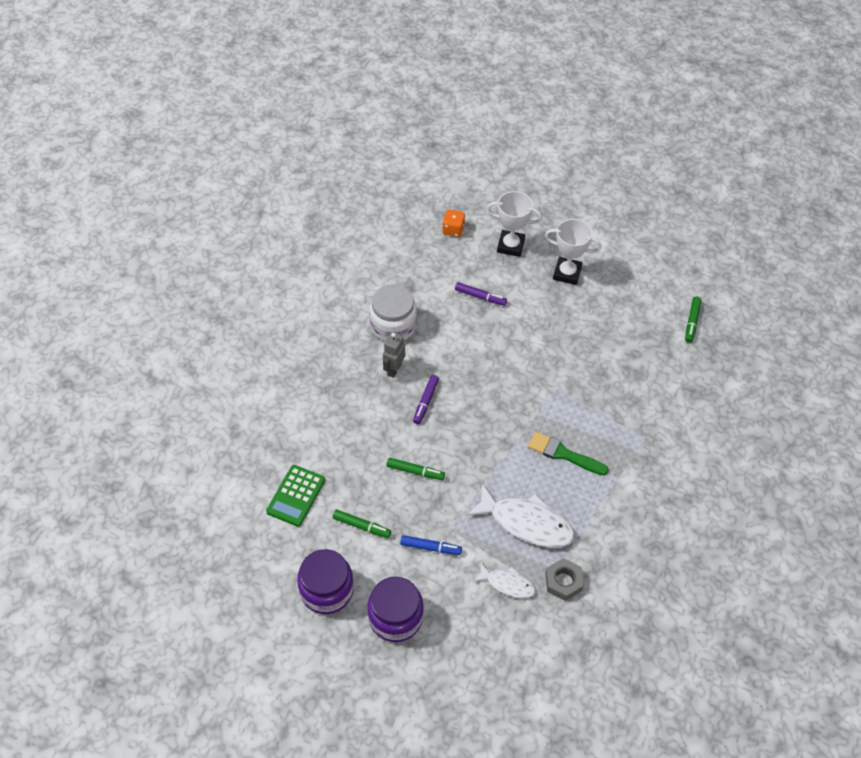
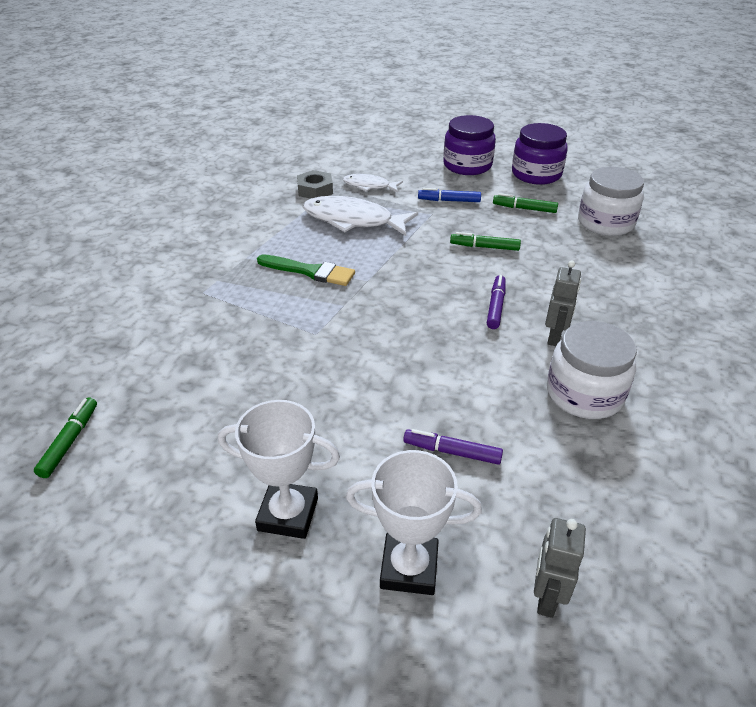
camera: 175 degrees right, 15 degrees down
green calculator [266,465,325,527] -> white jar [578,167,644,236]
orange dice [442,210,465,237] -> grey robot [534,518,586,618]

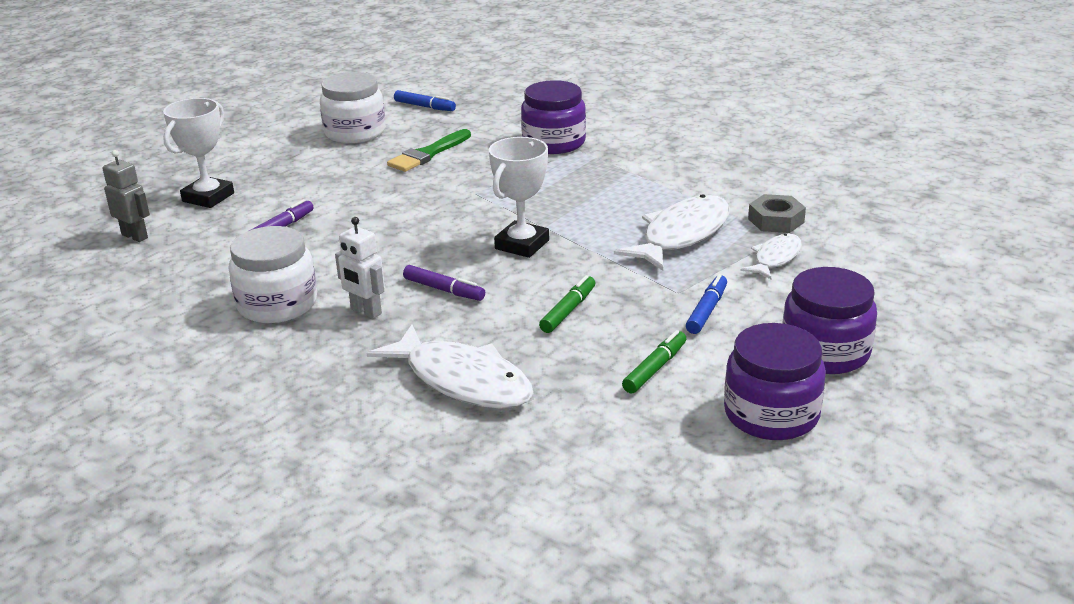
camera: 110 degrees right, 10 degrees down
green marker [34,397,97,478] -> blue marker [394,90,456,111]
white trophy [218,400,340,539] -> white trophy moved to [489,137,549,258]
green brush [257,254,355,286] -> green brush moved to [387,129,471,172]
grey robot [545,261,581,346] -> white robot [335,217,385,319]
white jar [578,167,644,236] -> white jar moved to [320,72,385,143]
none -> white fish [367,324,533,409]
none -> purple jar [521,80,586,154]

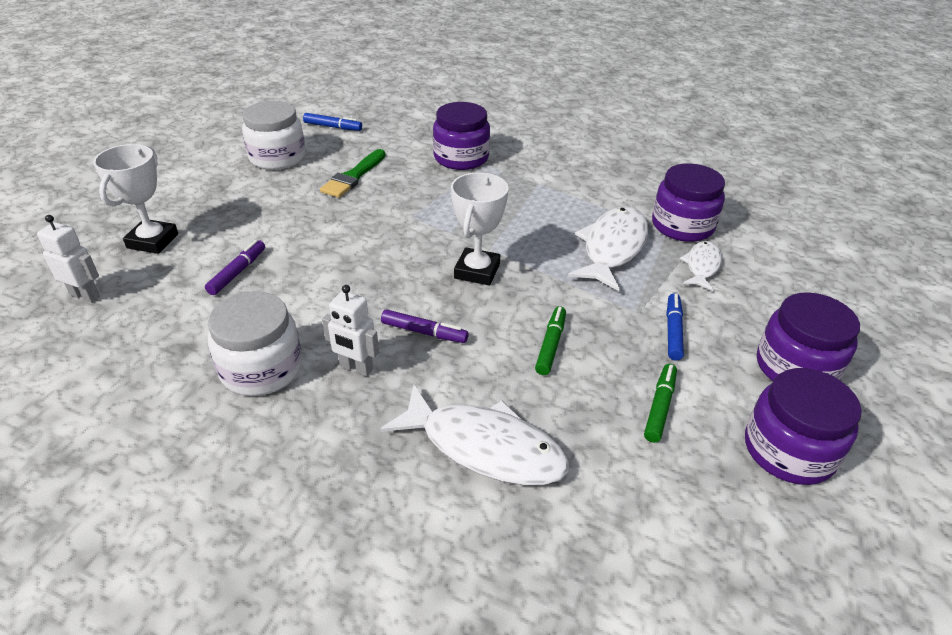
camera: 15 degrees left, 10 degrees up
grey robot [102,150,150,242] -> white robot [37,215,100,303]
grey nut [748,194,806,233] -> purple jar [652,163,725,242]

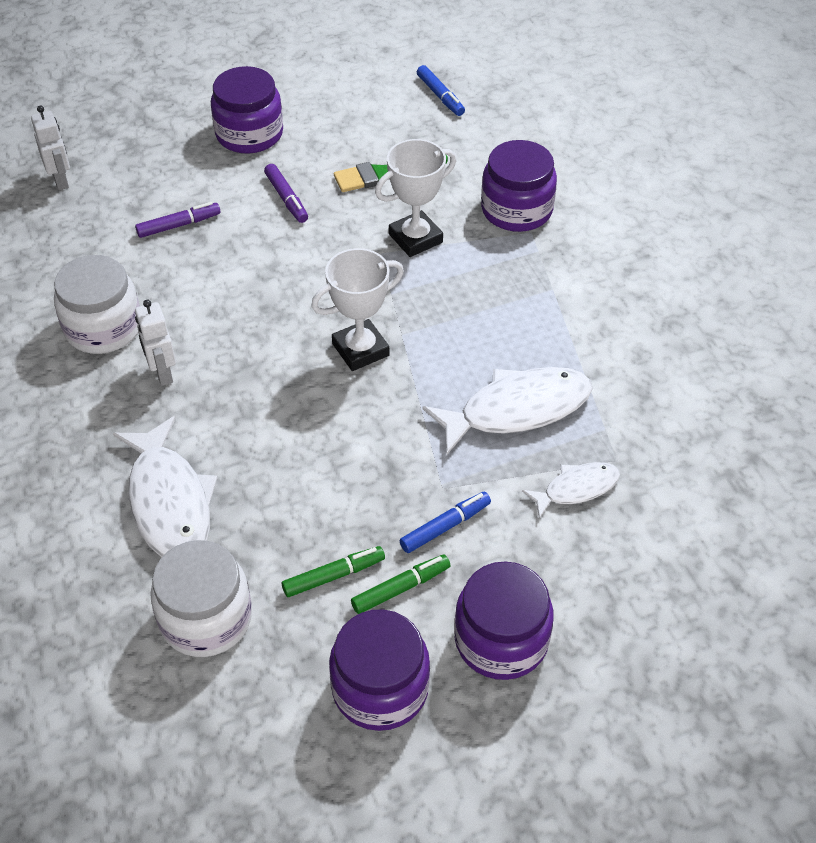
camera: 45 degrees right, 10 degrees up
white trophy [93,144,178,254] -> white trophy moved to [375,139,457,257]
white jar [242,101,306,170] -> white jar moved to [150,540,252,657]
purple marker [381,309,469,343] -> purple marker moved to [264,164,308,223]
green marker [535,306,566,375] -> green marker moved to [351,555,451,614]
purple jar [652,163,725,242] -> purple jar moved to [211,66,283,154]

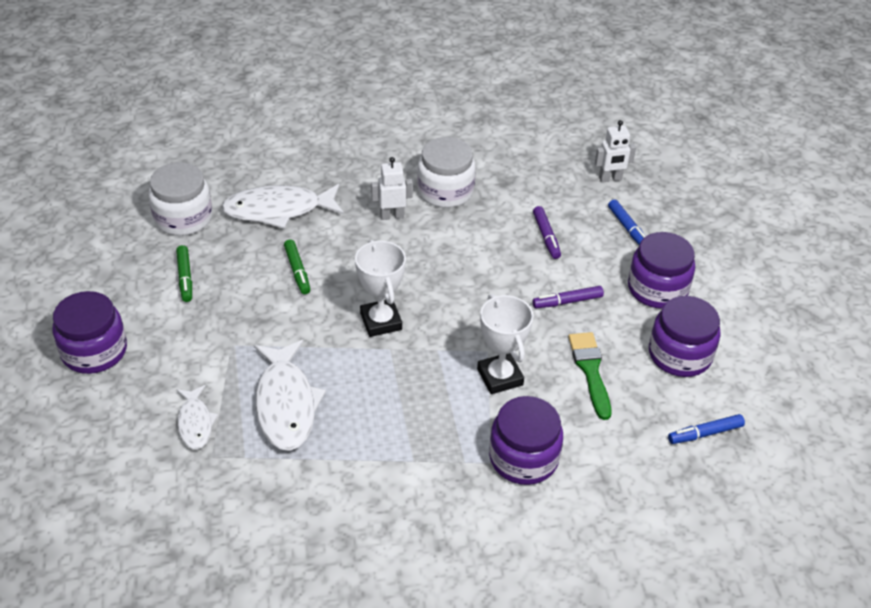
camera: 100 degrees right, 5 degrees down
purple jar [329,609,430,731] -> purple jar moved to [649,296,721,377]
green marker [351,555,451,614] -> green marker moved to [284,239,310,294]
blue marker [400,492,491,553] -> blue marker moved to [608,199,646,245]

